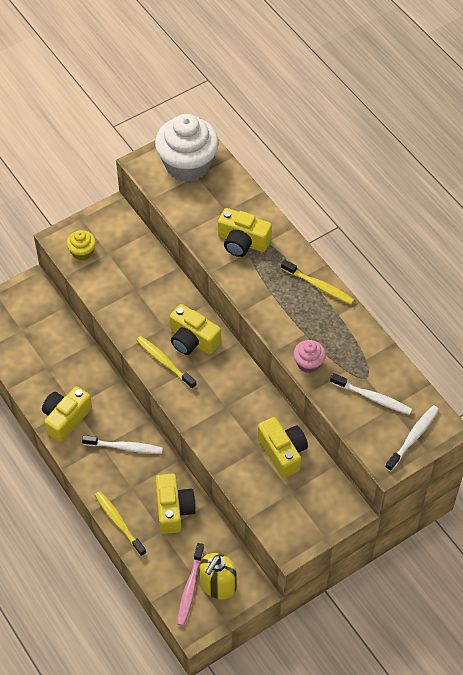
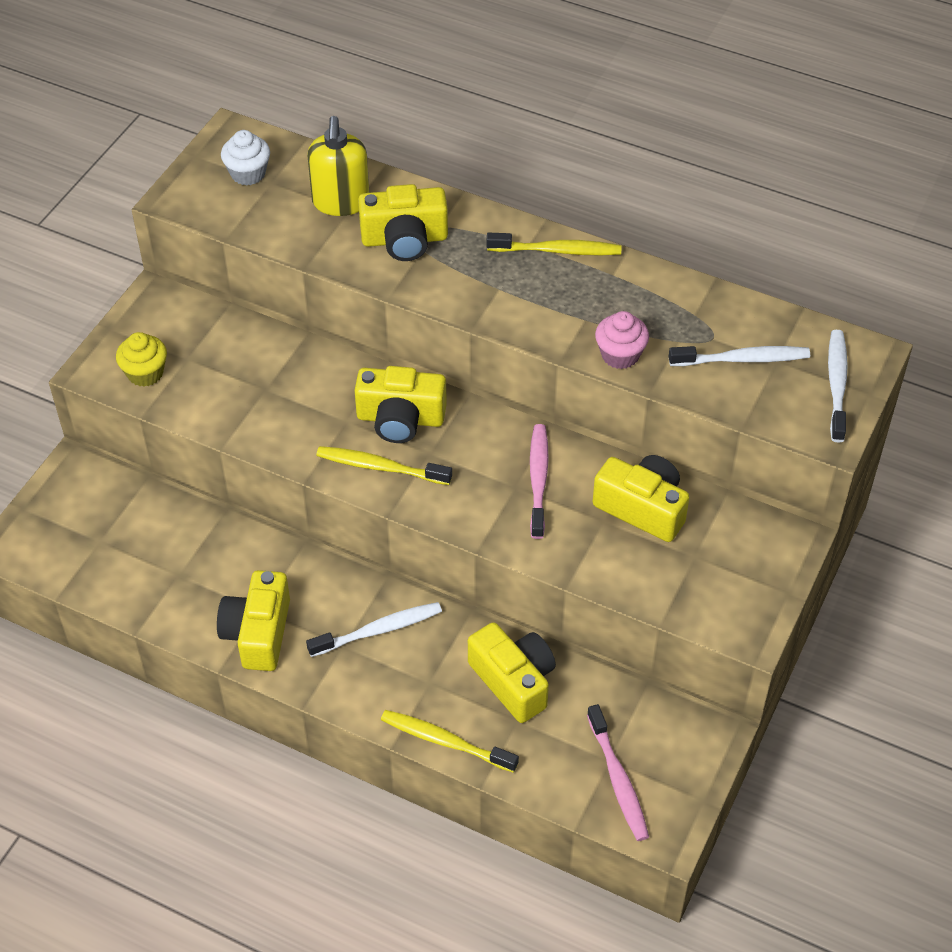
camera: 30 degrees left, 5 degrees down
white cupcake [155,114,219,182] -> white cupcake [221,130,270,186], size x0.47
yellow soap dispenser [200,553,237,599] -> yellow soap dispenser moved to [307,116,369,216]
none -> pink toothbrush [530,424,549,539]

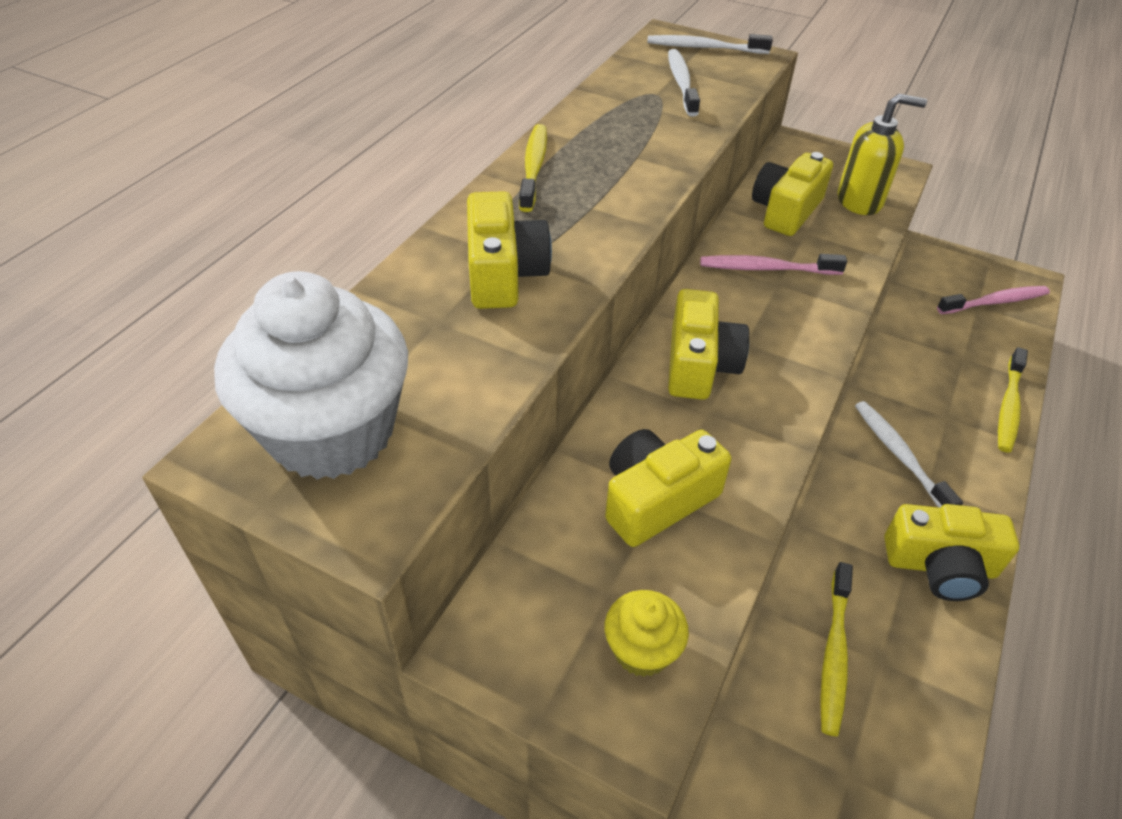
camera: 90 degrees left, 5 degrees down
white cupcake [221,130,270,186] -> white cupcake [214,271,408,480], size x2.14
yellow soap dispenser [307,116,369,216] -> yellow soap dispenser moved to [838,94,927,215]
yellow toothbrush [316,446,452,485] -> yellow toothbrush moved to [820,562,853,736]
yellow camera [468,622,556,723] -> yellow camera moved to [605,429,731,547]
pink cupcake [595,311,649,369] -> none

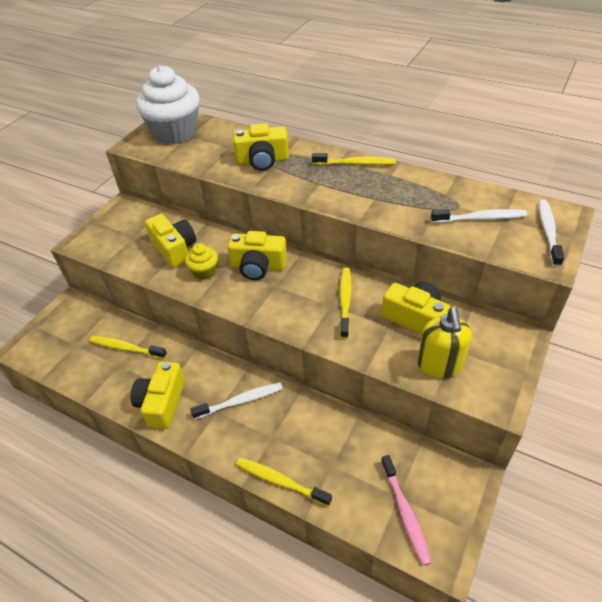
camera: 95 degrees right, 0 degrees up
yellow cupcake [605,590,689,677] -> yellow cupcake moved to [185,243,218,280]
pink toothbrush [700,254,847,275] -> yellow toothbrush [339,268,352,339]

